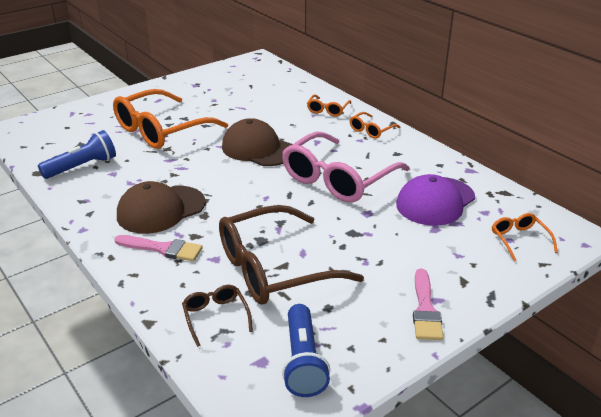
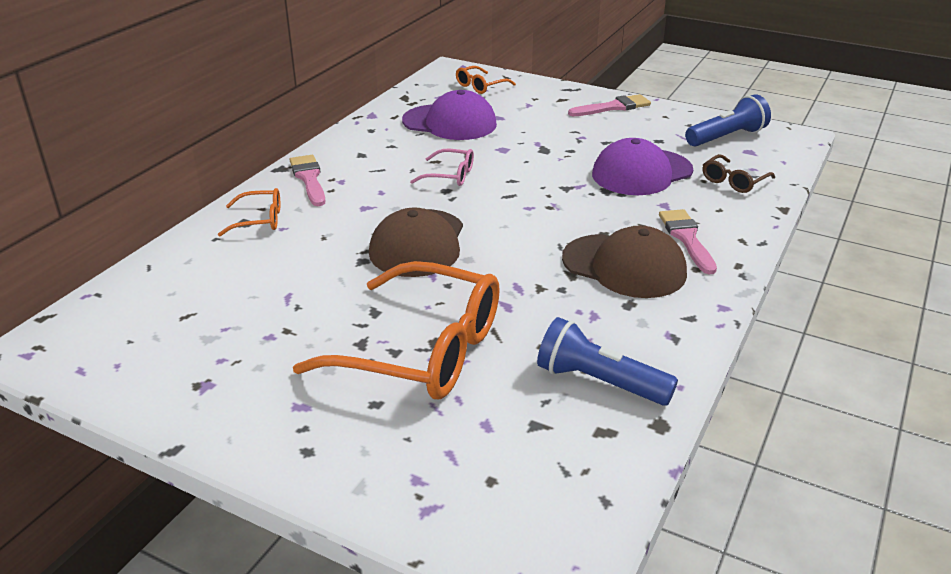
camera: 115 degrees left, 0 degrees up
brown glasses [219,205,364,305] -> purple cap [592,138,693,195]
pink glasses [282,132,410,202] -> pink glasses [410,149,474,186], size x0.45
orange glasses [350,112,401,139] -> pink brush [290,155,326,206]

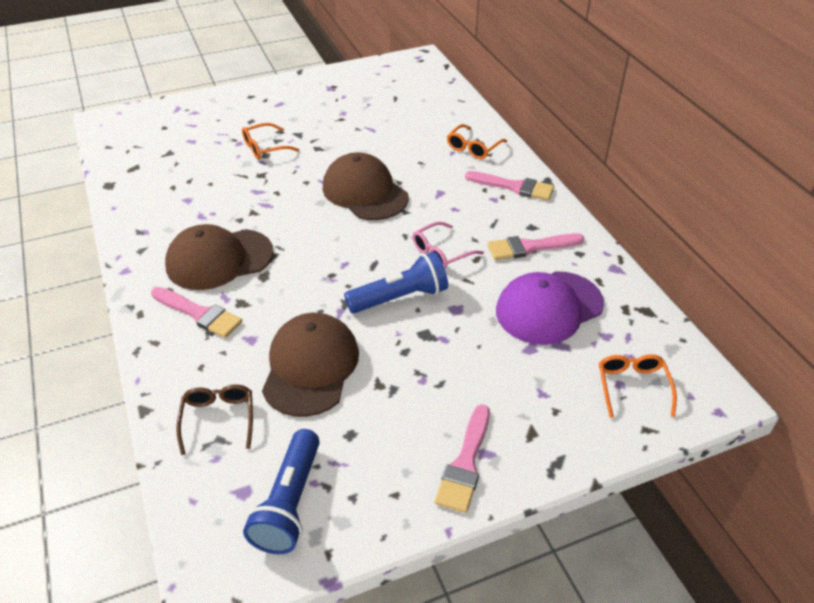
camera: 130 degrees right, 10 degrees up
orange glasses [293,261,500,399] -> orange glasses [242,123,299,160], size x0.45
blue flashlight [537,317,678,406] -> blue flashlight moved to [344,252,448,313]
purple cap [592,138,693,195] -> brown cap [262,313,359,417]
none -> pink brush [487,233,584,260]

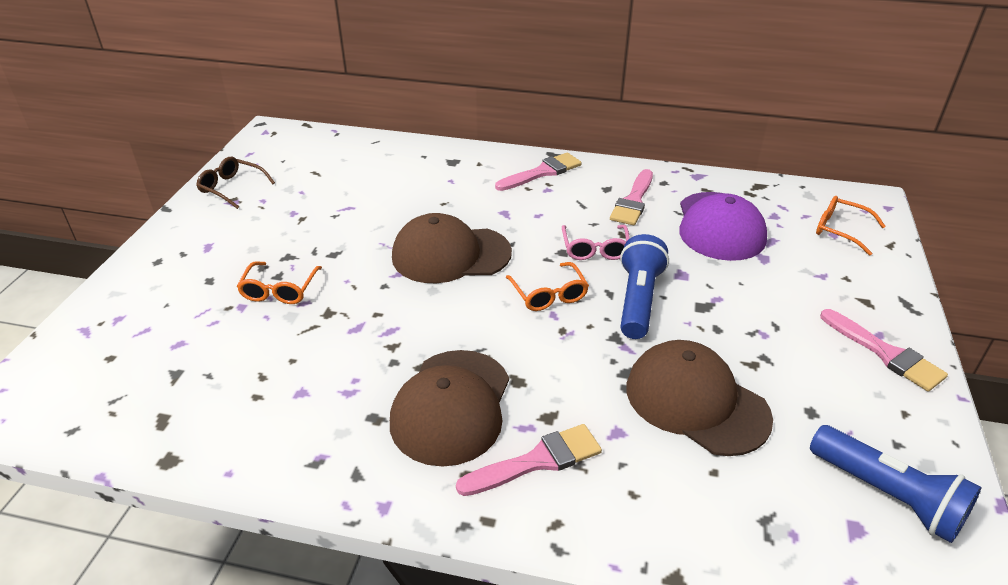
camera: 55 degrees left, 5 degrees down
brown glasses [176,385,253,455] -> brown glasses moved to [196,157,275,209]
orange glasses [447,124,507,159] -> orange glasses moved to [506,262,589,311]

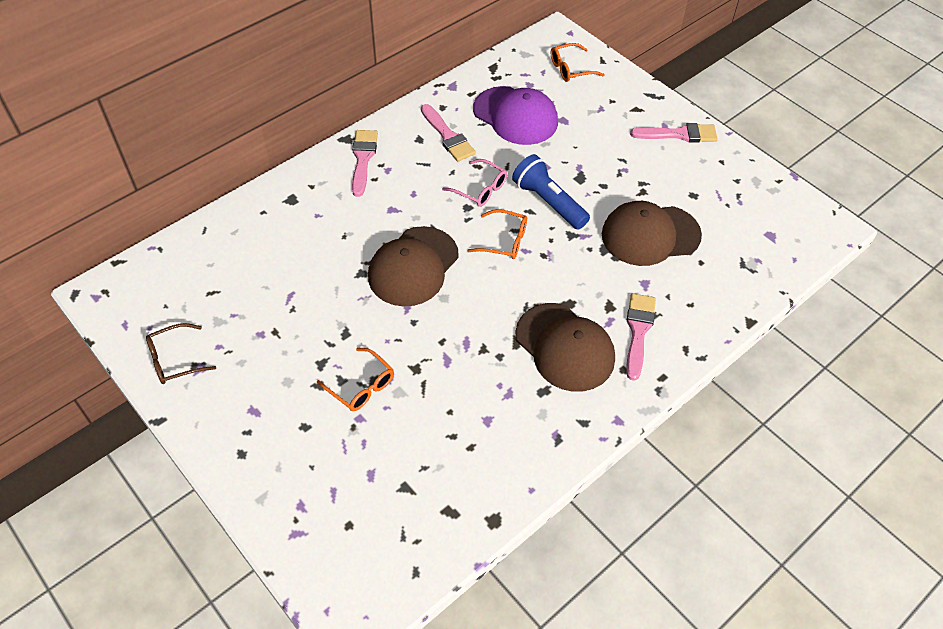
camera: 55 degrees left, 15 degrees up
blue flashlight [810,425,982,543] -> none

